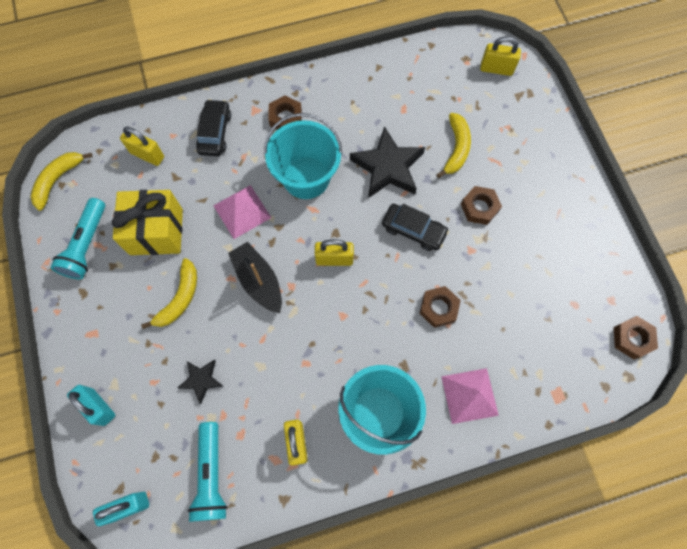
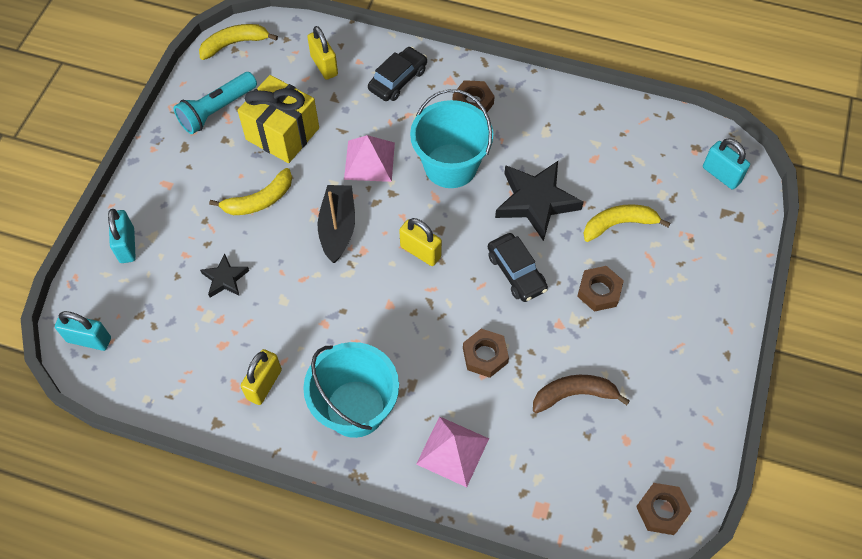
camera: 35 degrees right, 10 degrees down
turquoise flashlight [188,422,227,522] -> none
yellow banana [436,113,471,178] -> yellow banana turned 150 degrees counterclockwise [583,204,670,242]
yellow padlock [480,36,521,76] -> turquoise padlock [703,138,750,189]
none -> brown banana [533,375,630,413]

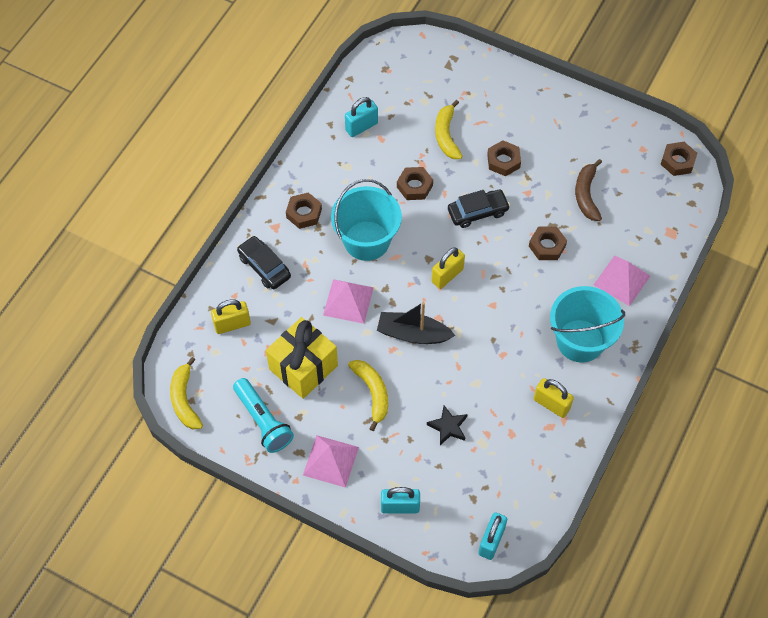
camera: 80 degrees left, 0 degrees up
black star [495,161,584,241] -> brown nut [397,167,433,200]
turquoise padlock [703,138,750,189] -> turquoise padlock moved to [345,97,378,137]
none -> pink pyramid [303,435,359,488]

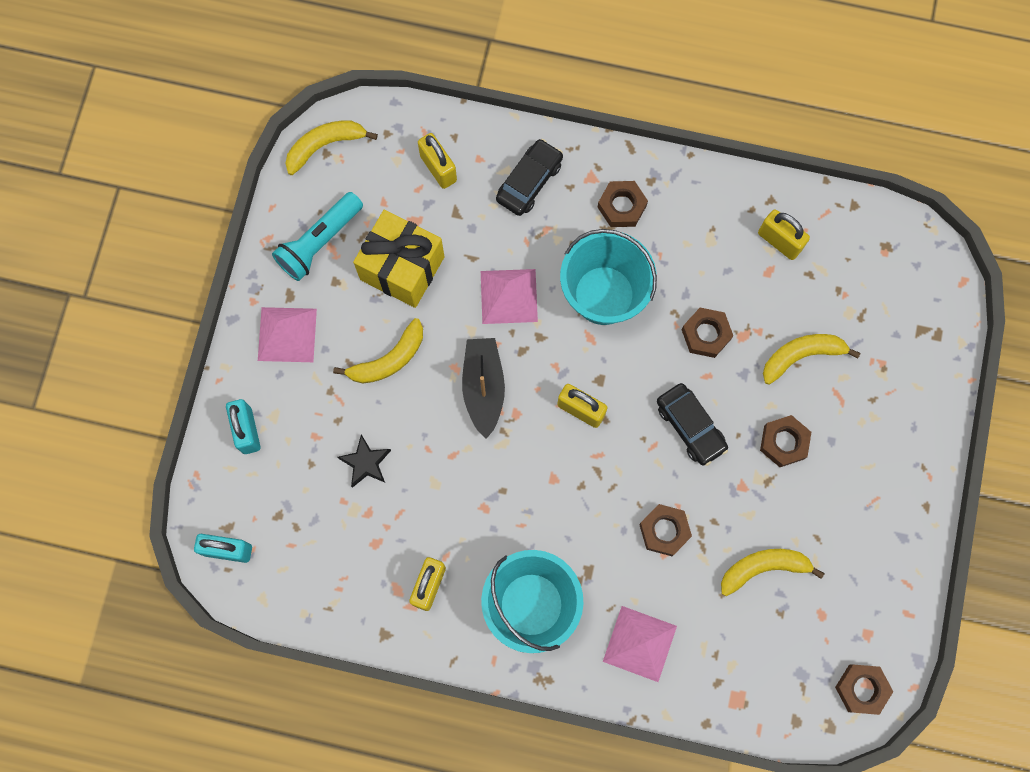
camera: 75 degrees right, 15 degrees up
turquoise padlock [345,97,378,137] -> yellow padlock [758,209,810,260]
brown banana [575,159,602,221] -> yellow banana [721,549,824,596]

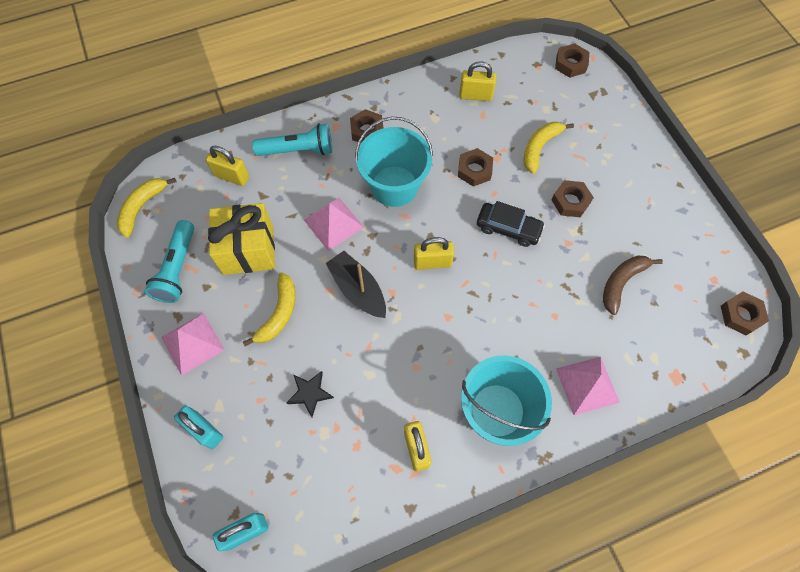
camera: 35 degrees left, 10 degrees down
black car [496,139,563,216] -> turquoise flashlight [252,123,332,156]
brown nut [639,504,692,556] -> brown nut moved to [555,43,589,78]
yellow banana [721,549,824,596] -> brown banana [603,256,663,315]

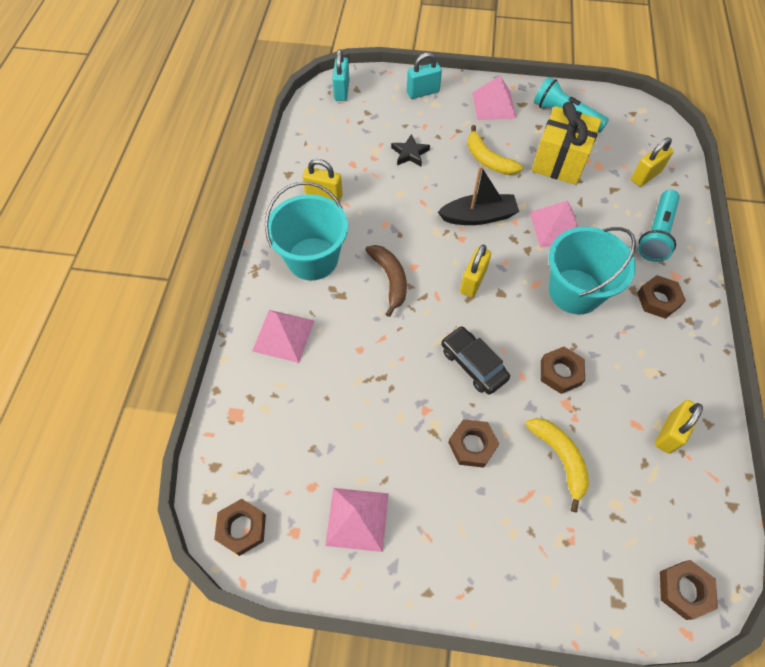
camera: 120 degrees right, 5 degrees down
yellow banana [117,178,176,238] -> none
black car [477,201,545,247] -> black car turned 90 degrees clockwise [441,326,510,395]
brown banana [603,256,663,315] -> brown banana moved to [365,245,407,317]
none -> pink pyramid [325,488,389,552]

